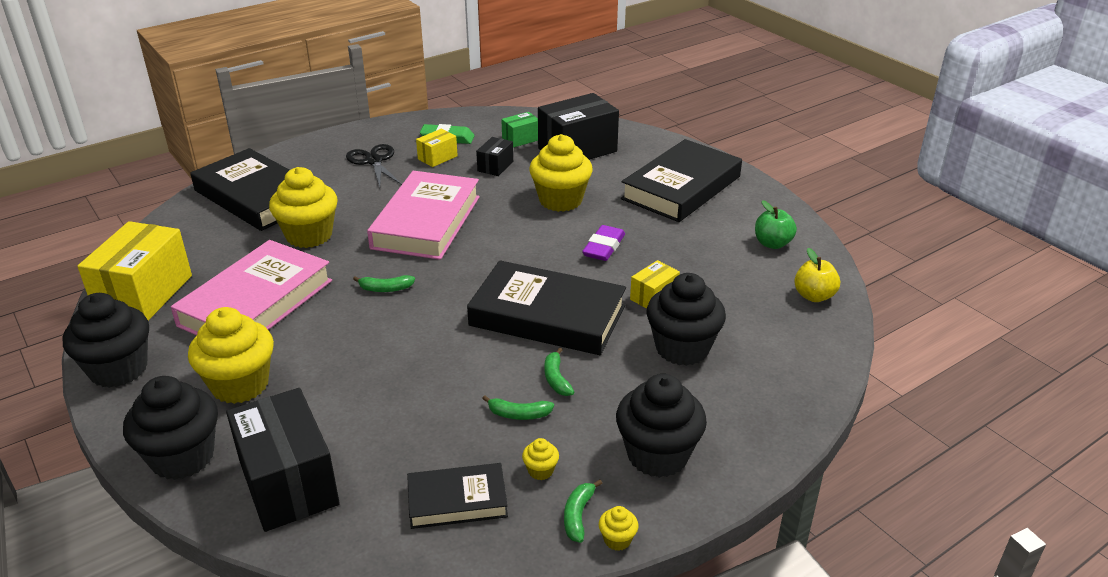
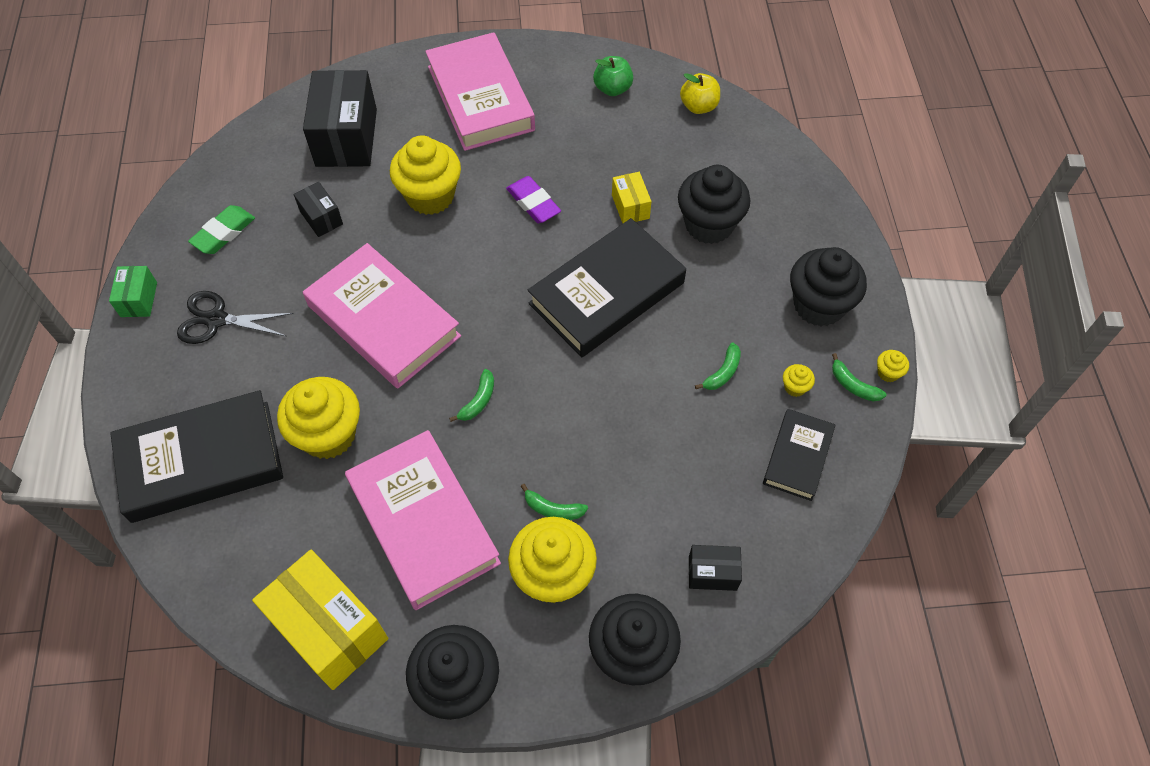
camera: 60 degrees left, 25 degrees up
black box [226,388,340,532] -> black box [689,545,742,591], size x0.49
yellow box [416,129,458,167] -> none
green box [501,112,538,148] -> green box moved to [109,266,157,317]
green banana [544,348,574,396] -> green banana moved to [520,484,588,520]
black book [621,139,742,222] -> pink book [425,32,535,151]

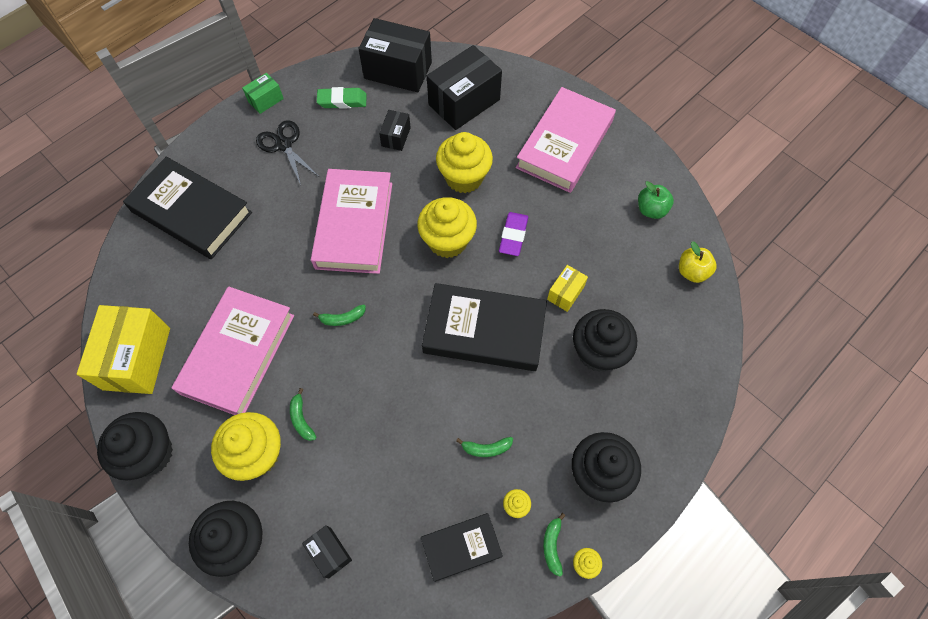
camera: 50 degrees right, 5 degrees up
yellow cupcake [277,377,360,459] -> yellow cupcake moved to [417,197,477,258]
none -> black box [358,18,432,92]

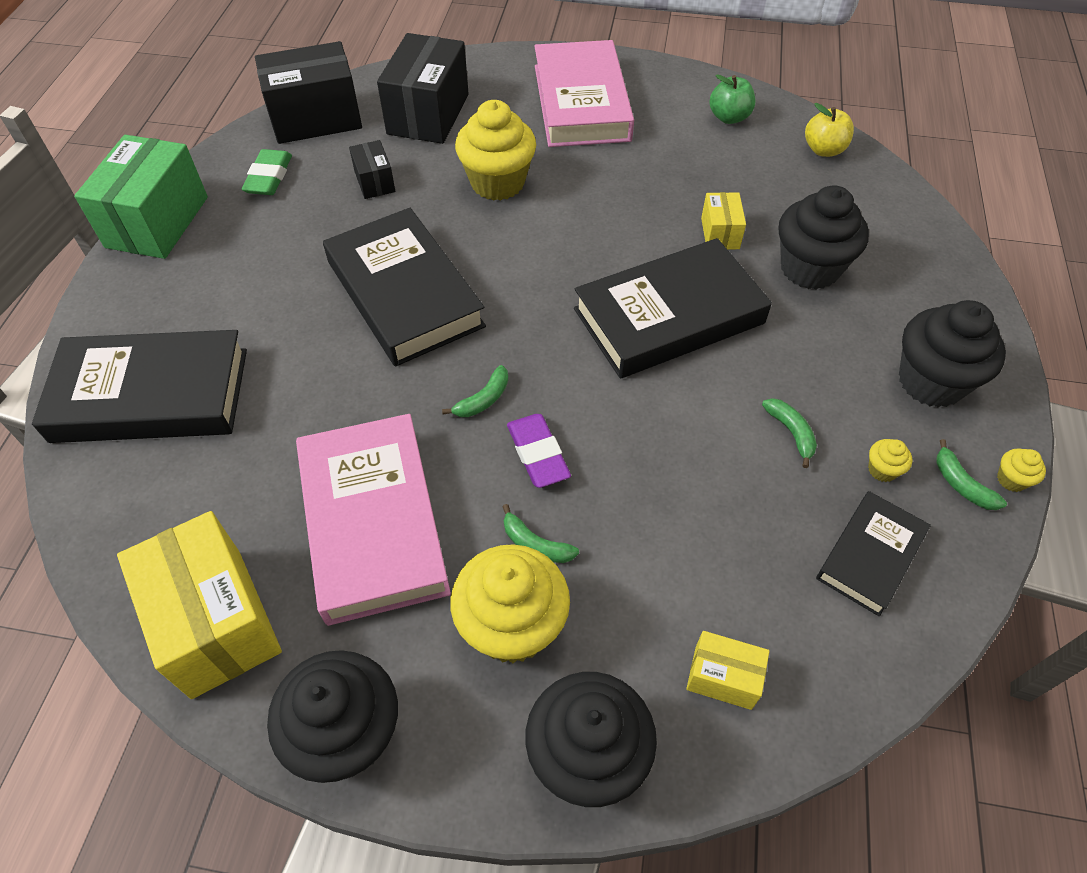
camera: 35 degrees left, 10 degrees down
green box [242,73,284,114] -> green box [74,135,208,259], size x2.03
black scissors [256,120,319,185] -> none
black box [302,525,352,578] -> yellow box [686,631,769,710]
pink book [311,169,392,274] -> black book [323,208,486,367]
green eraser [317,87,366,109] -> green eraser turned 45 degrees counterclockwise [242,149,292,195]
yellow cupcake [417,197,477,258] -> none
green banana [456,437,513,457] -> green banana turned 75 degrees counterclockwise [762,398,817,468]
purple eraser [499,212,528,256] -> purple eraser moved to [507,414,571,488]

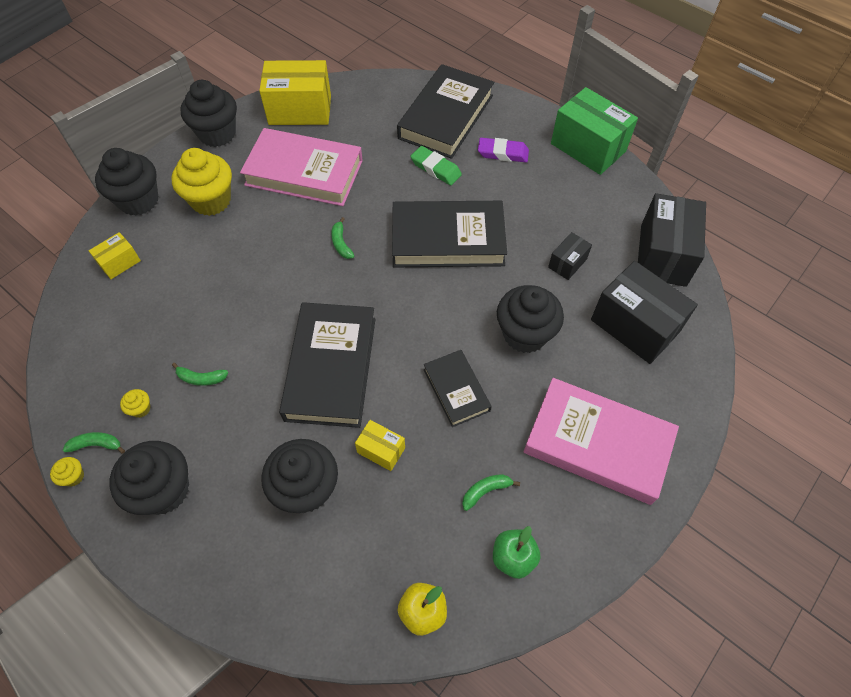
camera: 120 degrees right, 5 degrees up
green eraser [242,149,292,195] -> green eraser moved to [411,146,462,185]
black box [349,140,395,199] -> black box turned 60 degrees counterclockwise [548,232,592,280]
yellow cupcake [455,100,536,201] -> black cupcake [497,285,564,353]
green banana [502,504,579,563] -> green banana moved to [462,474,520,511]
purple eraser [507,414,571,488] -> purple eraser moved to [478,138,529,162]
black book [816,491,931,616] -> black book moved to [424,350,492,427]

